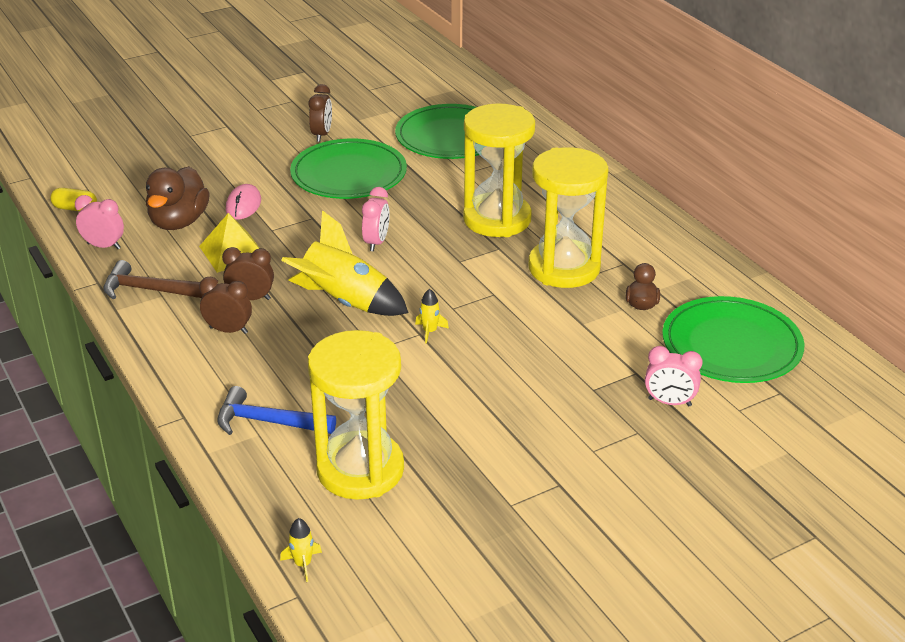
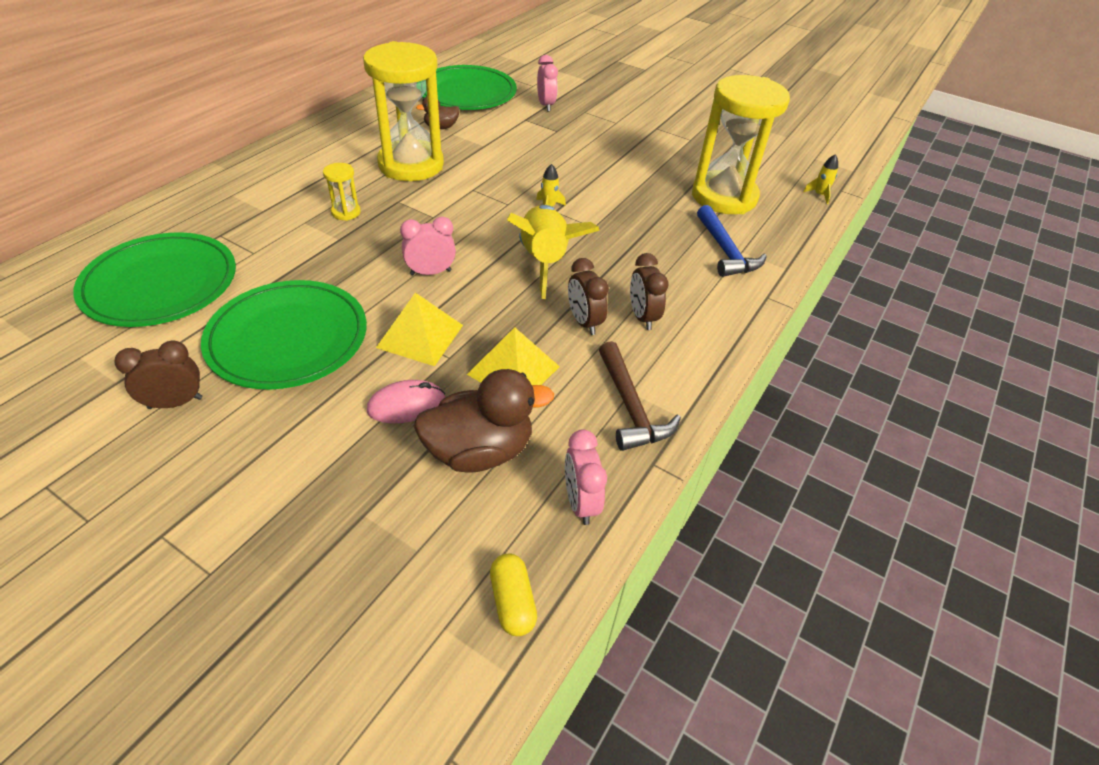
camera: 120 degrees left, 10 degrees up
yellow hourglass [463,103,535,237] -> yellow hourglass [323,163,361,221], size x0.40
none -> yellow pyramid [376,293,463,366]

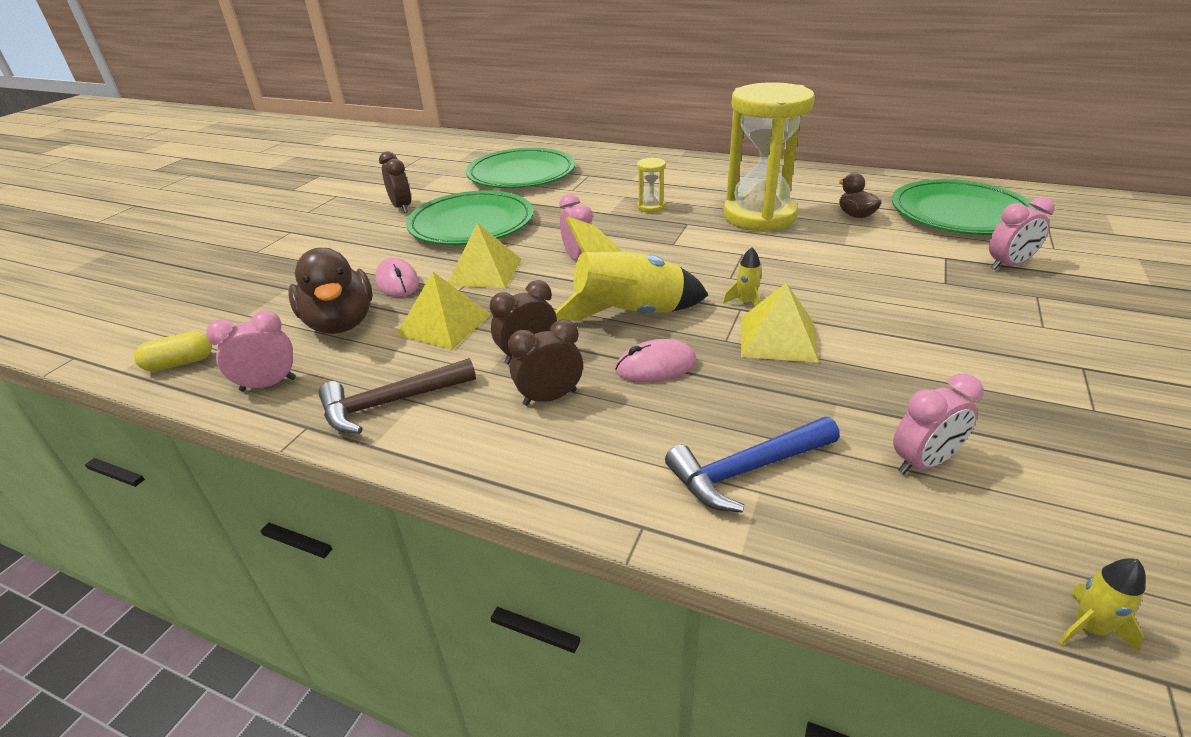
camera: 85 degrees right, 10 degrees down
yellow hourglass [692,75,790,214] -> pink clock [893,374,983,474]
none -> pink mouse [615,339,697,383]
none -> yellow pyramid [741,283,819,363]

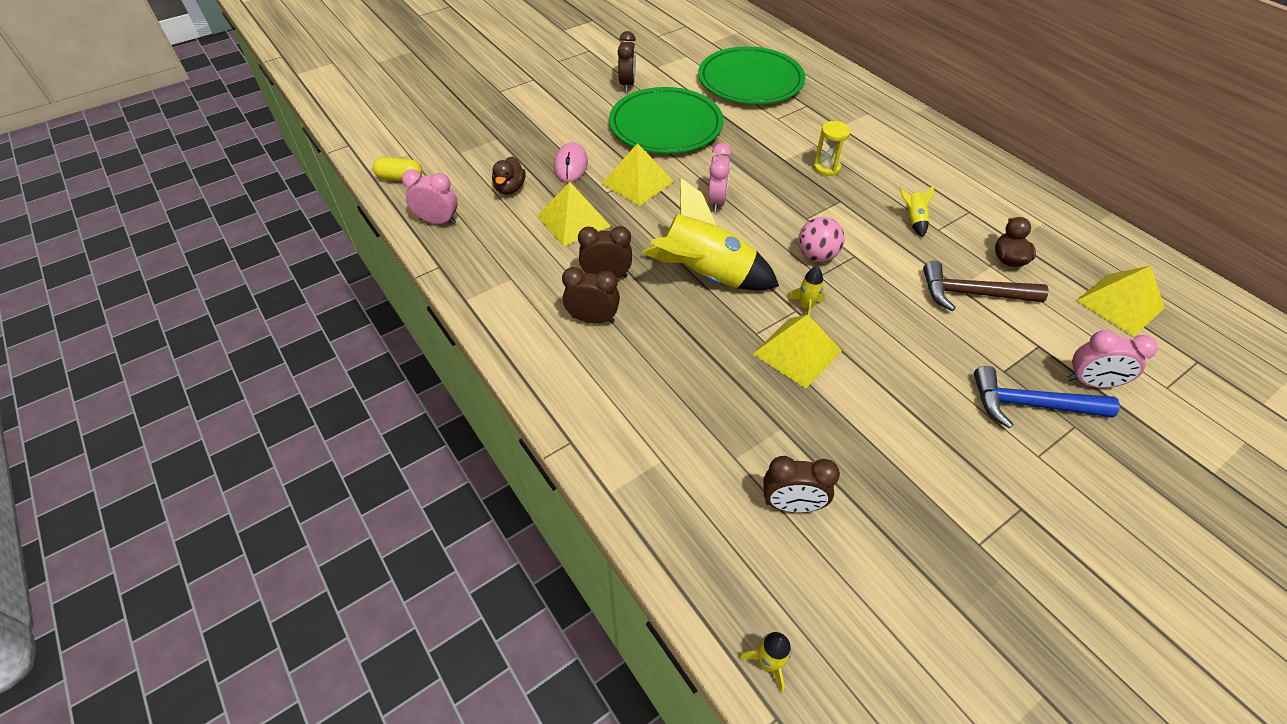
camera: 30 degrees right, 15 degrees up
brown duck [288,248,373,334] -> brown duck [492,156,526,195], size x0.53
brown hammer [318,358,476,434] -> brown hammer moved to [923,261,1049,311]
pink mouse [615,339,697,383] -> none
blue hammer [665,417,840,513] -> blue hammer moved to [974,366,1120,428]
yellow hourglass [723,82,815,232] -> yellow rocket [900,185,934,237]
green plate [892,179,1039,235] -> yellow pyramid [1076,266,1165,337]
pink clock [893,374,983,474] -> brown clock [763,456,840,513]
none -> pink ball [798,217,845,262]

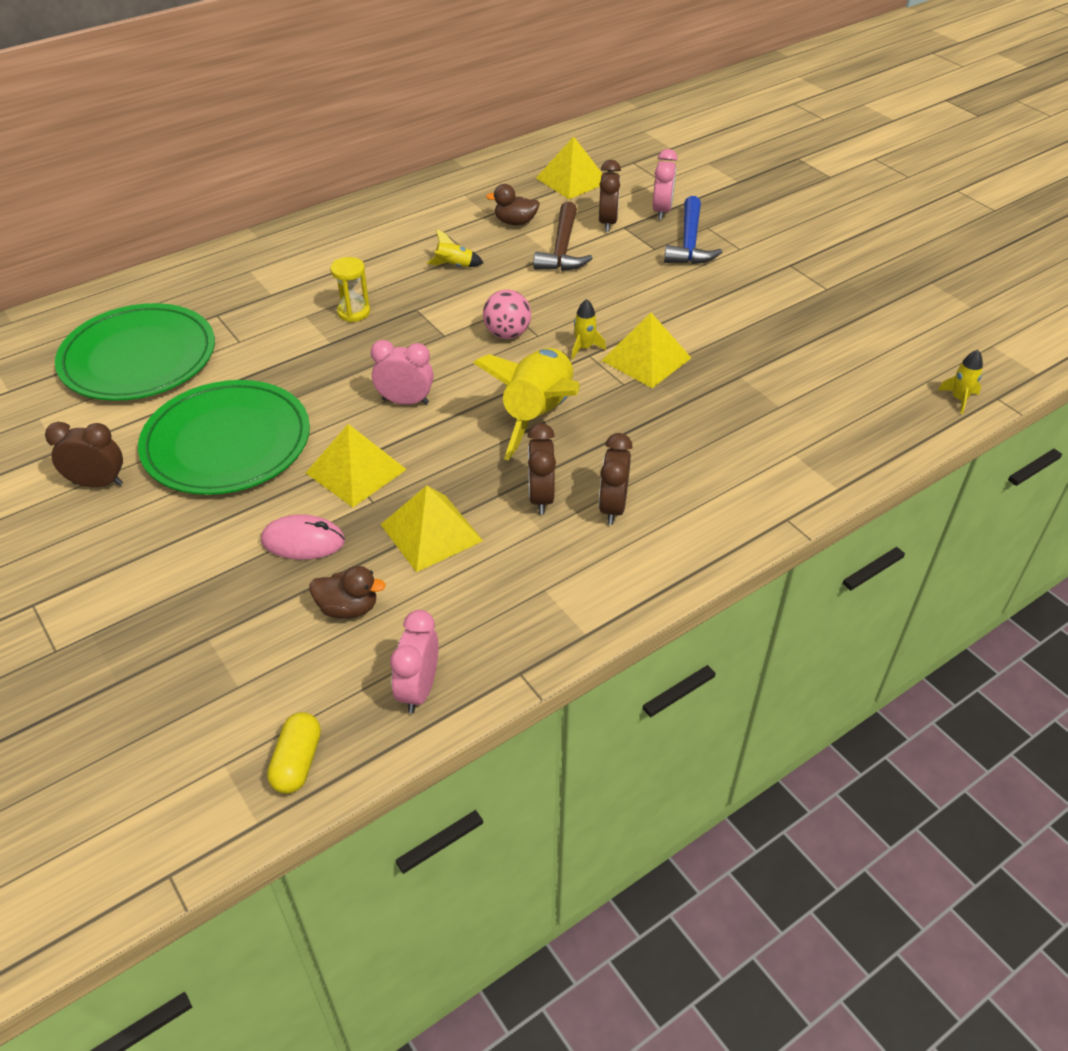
camera: 90 degrees left, 5 degrees down
brown clock [763,456,840,513] -> brown clock moved to [599,160,621,232]

